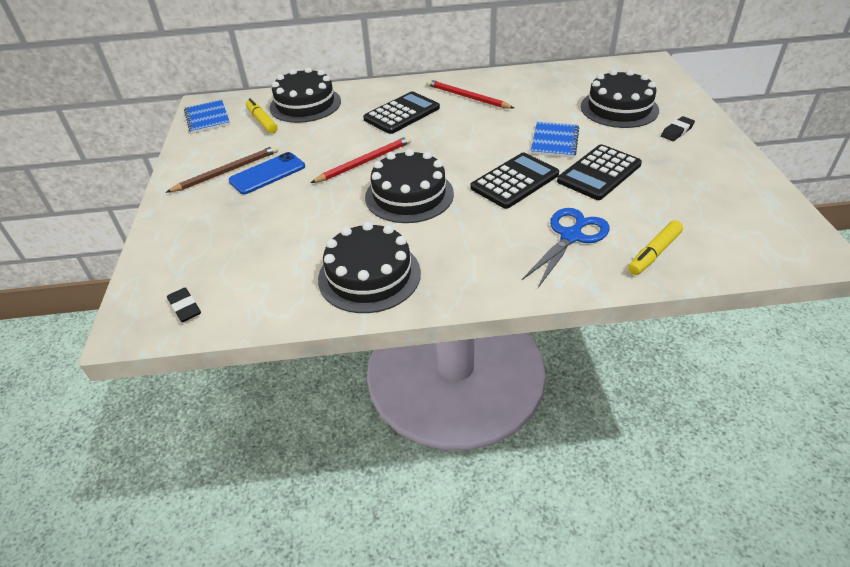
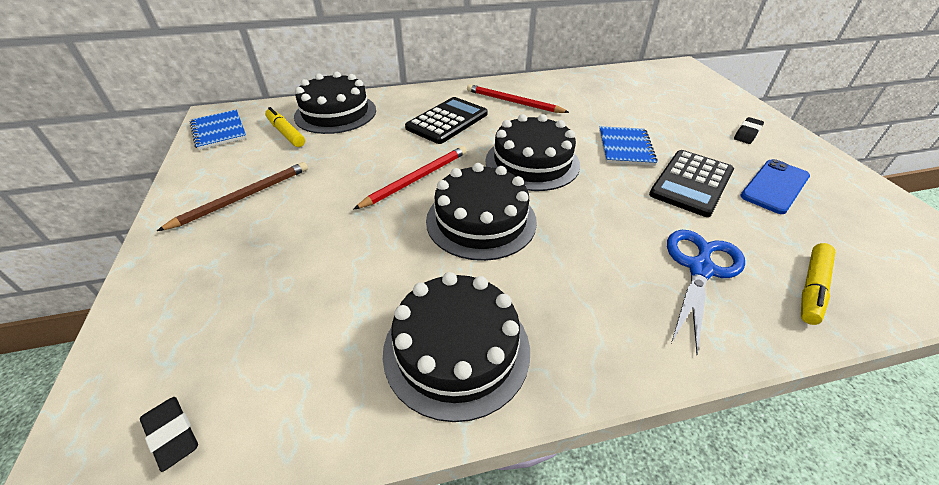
camera: 10 degrees left, 0 degrees up
blue phone [229,152,305,194] -> blue phone moved to [740,159,810,214]
black calculator [470,152,559,209] -> none
black cake [581,69,659,128] -> black cake moved to [485,114,580,191]

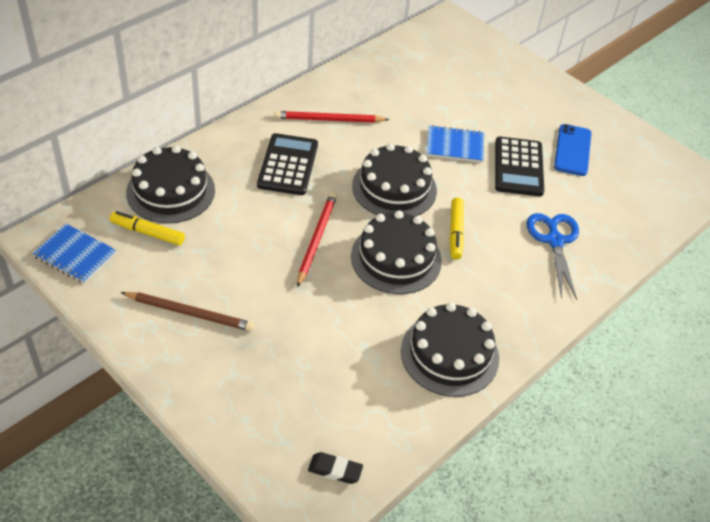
camera: 35 degrees left, 5 degrees up
brown pencil [157,162,308,231] -> brown pencil turned 90 degrees clockwise [120,292,254,331]
blue notebook [599,126,658,166] -> blue notebook turned 60 degrees counterclockwise [426,125,484,163]
black eraser [734,117,764,144] -> none
yellow marker [801,243,835,325] -> yellow marker moved to [449,198,464,260]

